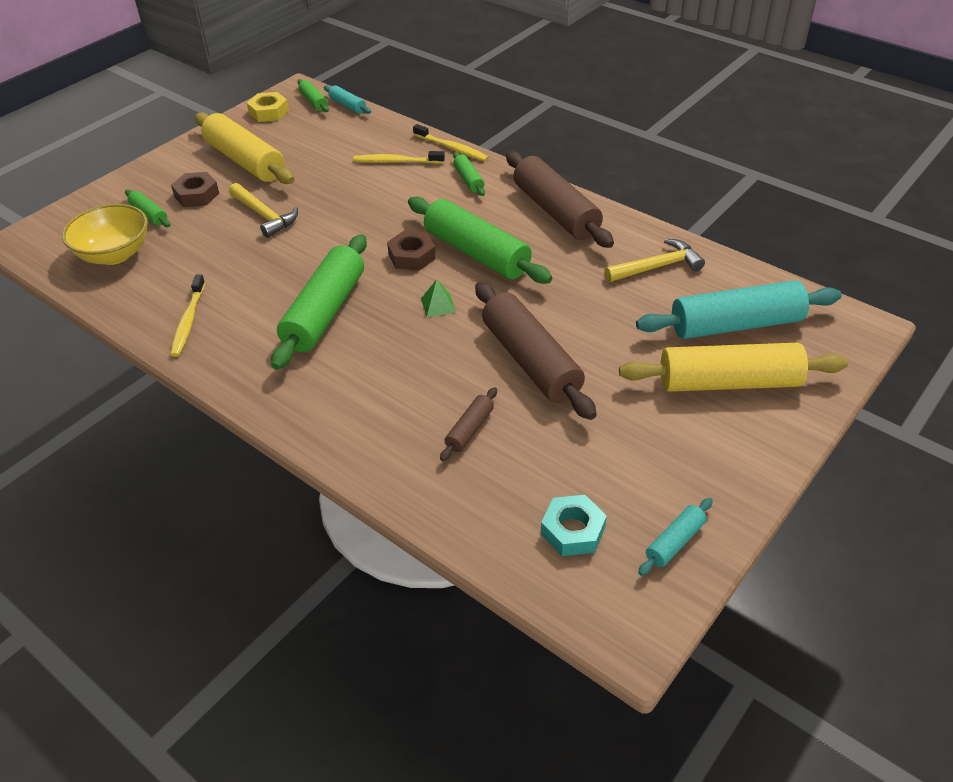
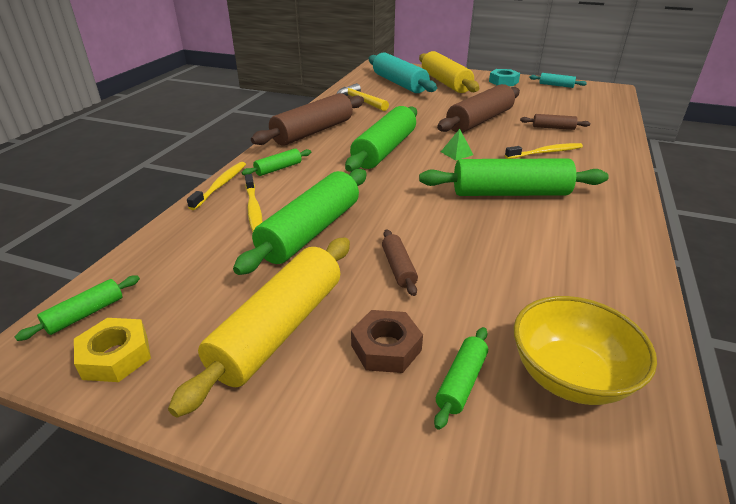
camera: 110 degrees left, 10 degrees down
yellow toothbrush [170,275,205,357] -> yellow toothbrush moved to [505,143,583,159]
yellow hammer [229,183,298,238] -> brown rolling pin [382,229,418,296]
turquoise rolling pin [324,85,371,114] -> none
brown nut [387,231,436,271] -> none
turquoise nut [541,495,607,556] -> turquoise nut moved to [489,69,520,86]
none -> green rolling pin [233,169,367,275]

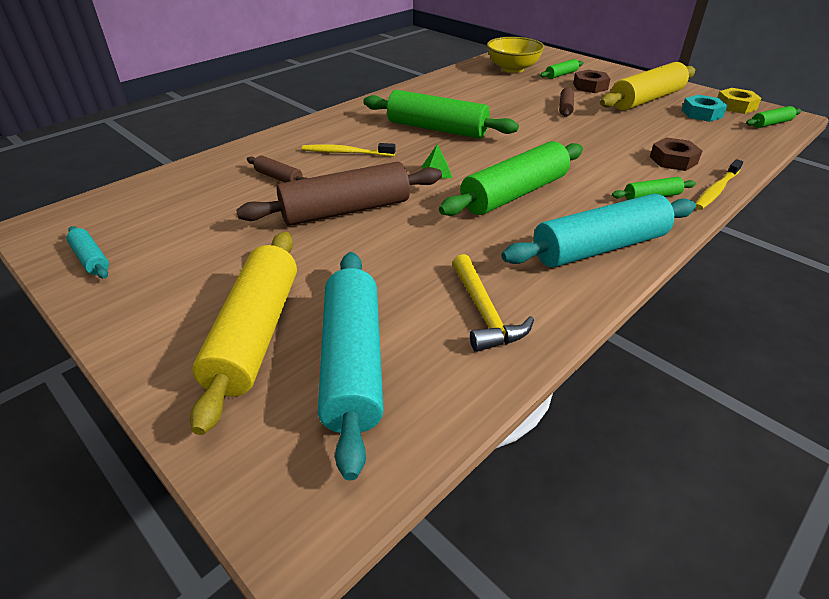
camera: 155 degrees left, 5 degrees up
green rolling pin [233,169,367,275] -> none
yellow toothbrush [245,174,263,232] -> brown nut [650,137,702,171]
brown rolling pin [251,93,364,146] -> turquoise rolling pin [501,194,696,267]
turquoise nut [489,69,520,86] -> turquoise nut moved to [682,95,727,122]

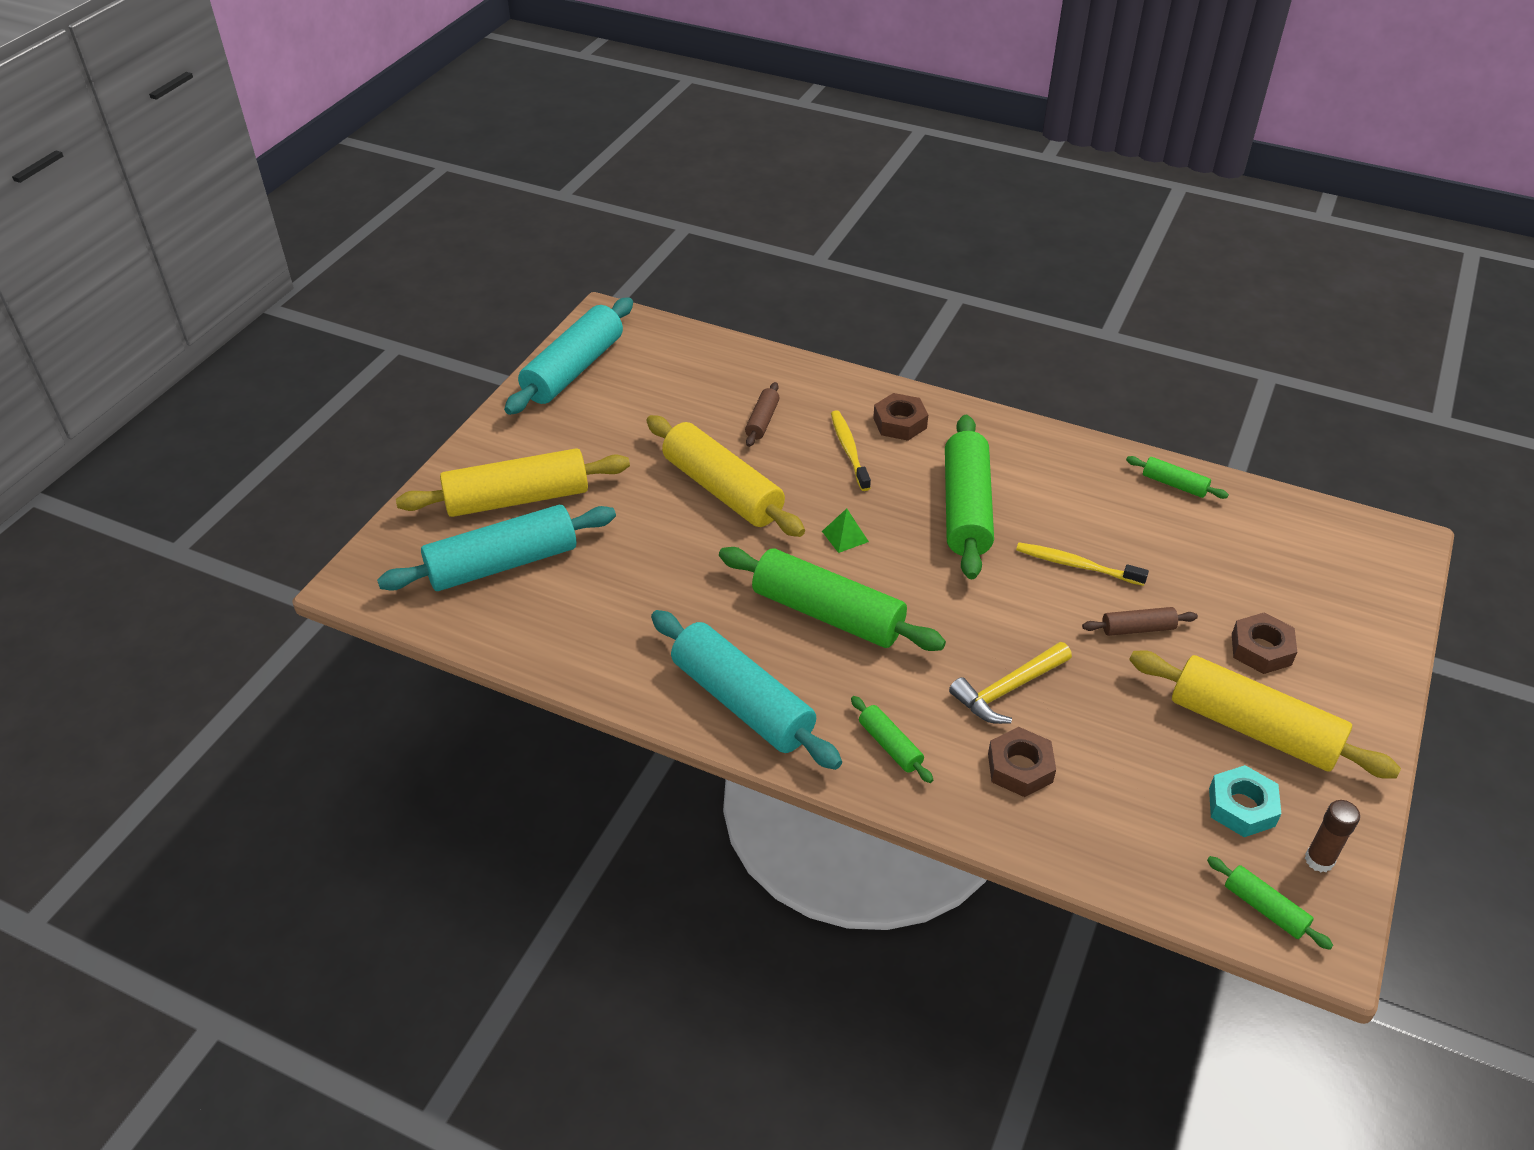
camera: 70 degrees right, 5 degrees up
turquoise rolling pin [67,226,109,279] -> turquoise rolling pin [504,297,633,415], size x2.16
brown rolling pin [236,162,442,226] -> yellow rolling pin [646,415,805,537]
yellow hammer [452,254,534,352] -> yellow hammer moved to [949,642,1072,724]
yellow bowl [487,37,544,73] -> none
green rolling pin [540,59,584,79] -> green rolling pin moved to [1126,456,1229,499]
yellow toothbrush [696,159,743,210] -> yellow toothbrush moved to [1016,542,1149,586]
yellow nut [717,88,762,114] -> brown glue stick [1305,800,1360,872]
none -> brown nut [873,393,928,441]

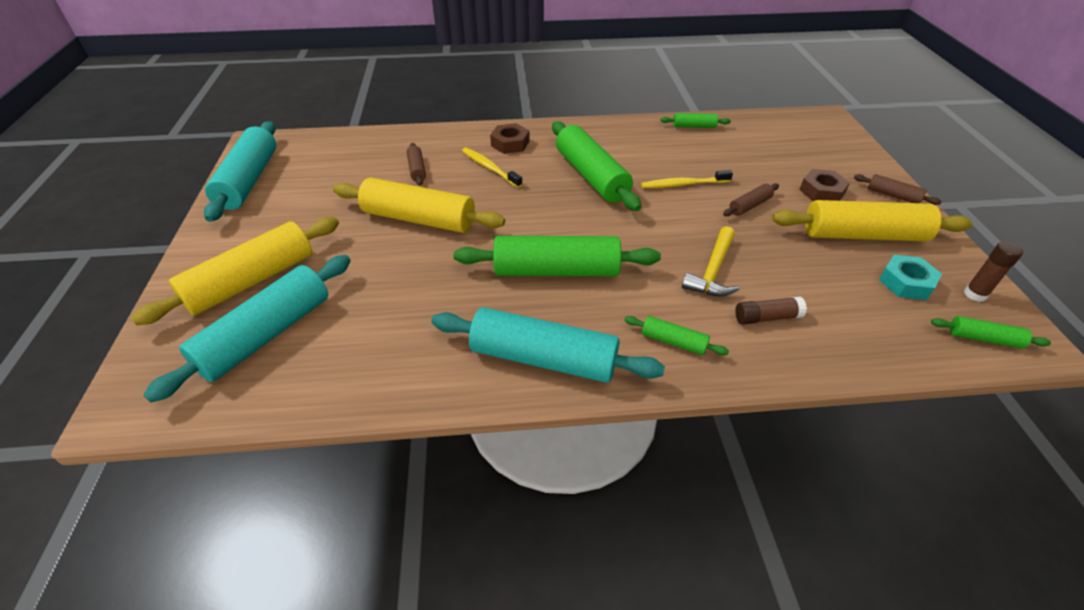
camera: 30 degrees left, 0 degrees up
green pyramid [822,509,869,553] -> none
brown nut [988,727,1056,797] -> brown glue stick [735,296,807,325]
none -> brown rolling pin [854,174,942,205]

